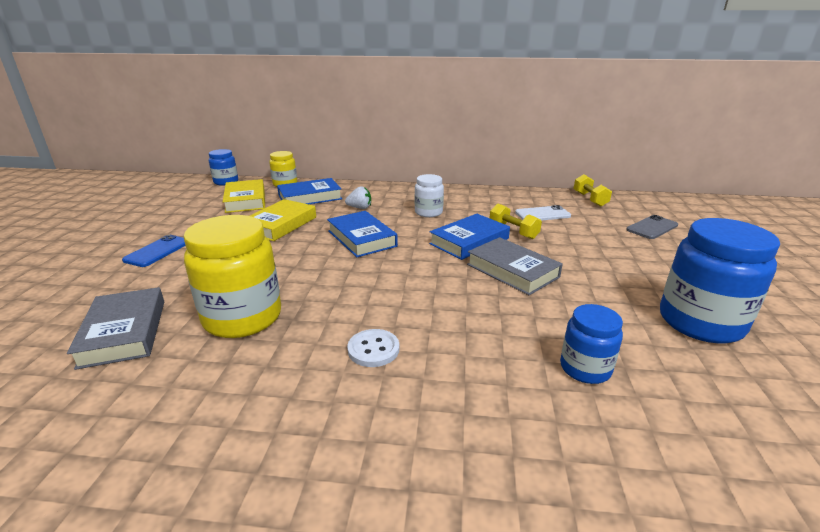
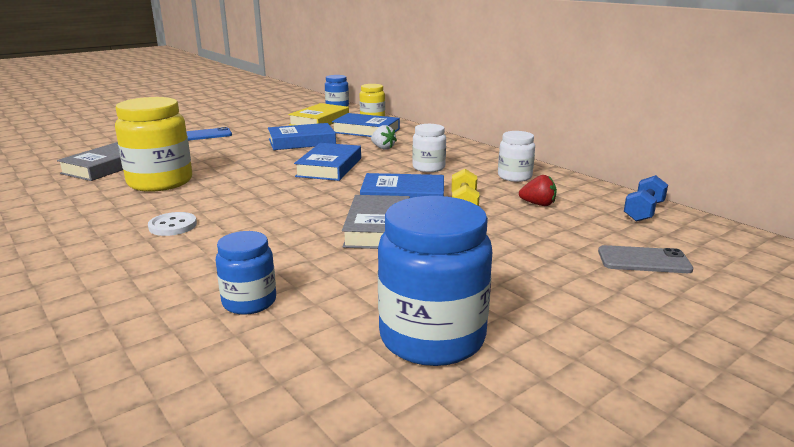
camera: 45 degrees right, 5 degrees down
yellow book [250,199,316,241] -> blue book [268,123,336,150]
white phone [515,205,571,221] -> red strawberry [519,175,557,206]
yellow dumbbell [573,174,612,207] -> blue dumbbell [624,175,668,222]
none -> white jar [498,131,535,182]

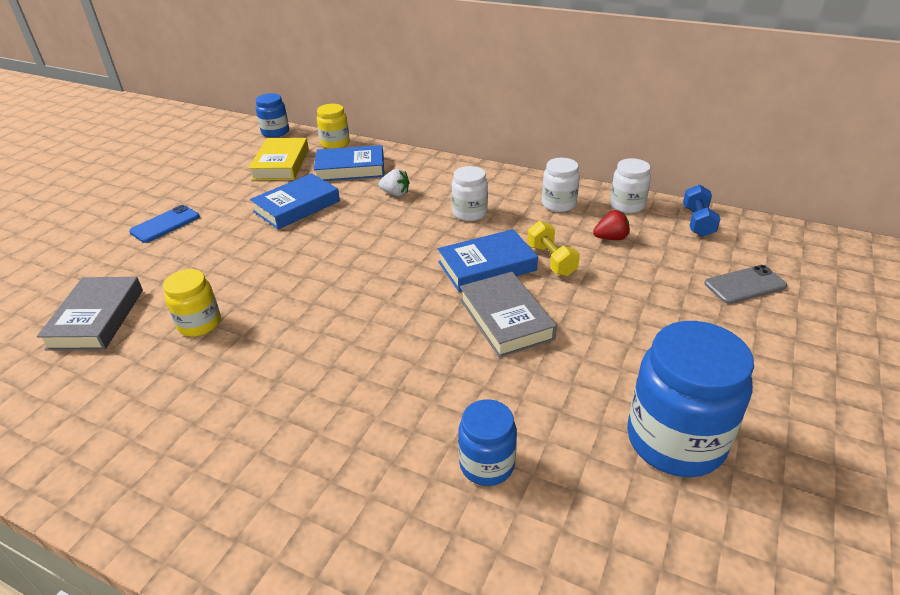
camera: 25 degrees left, 15 degrees up
yellow jar [115,97,192,192] -> yellow jar [163,269,221,337], size x0.56
white button [148,212,197,236] -> none
blue book [294,143,361,181] -> none
none -> white jar [610,158,651,213]

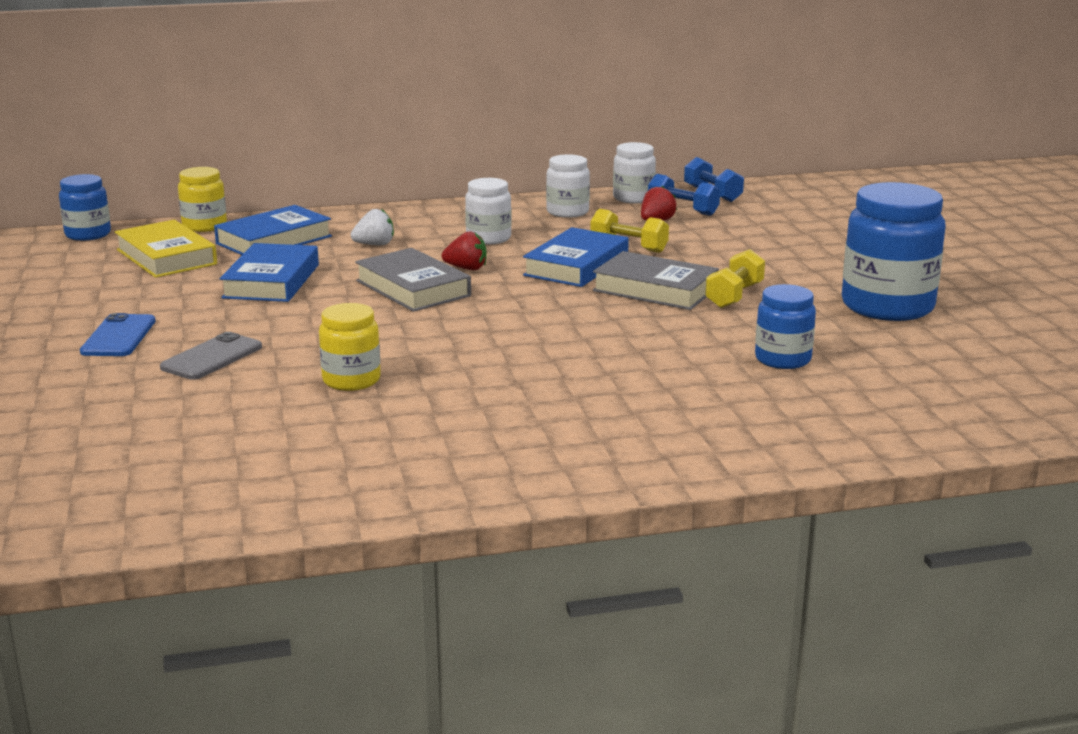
camera: 40 degrees left, 15 degrees down
grey book [37,277,143,351] -> grey book moved to [355,248,471,312]
grey phone [704,265,787,304] -> grey phone moved to [160,332,262,380]
none -> red strawberry [442,231,486,270]
none -> blue dumbbell [648,174,720,216]
none -> yellow dumbbell [705,249,765,308]

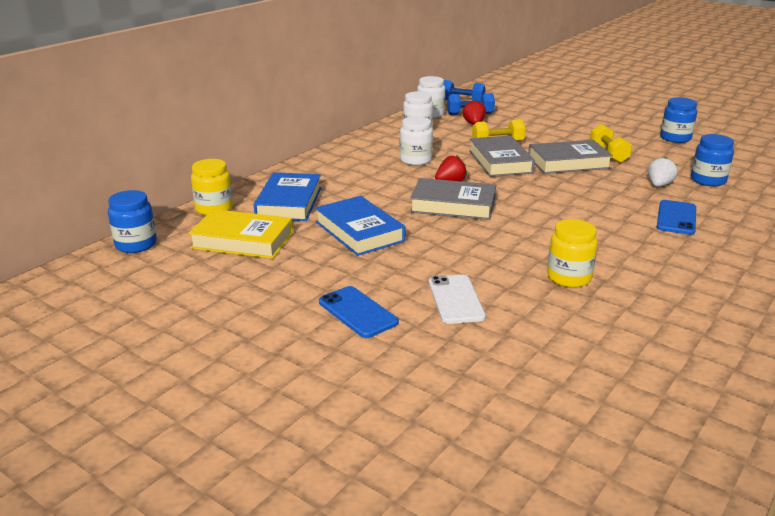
camera: 40 degrees left, 5 degrees up
grey phone [160,332,262,380] -> white phone [429,275,486,324]
white strawberry [351,209,394,245] -> white strawberry moved to [648,157,678,187]
blue book [523,227,629,287] -> grey book [469,136,535,177]
blue jar [842,182,946,321] -> blue jar [660,97,697,143], size x0.56
none -> blue phone [657,200,696,235]

